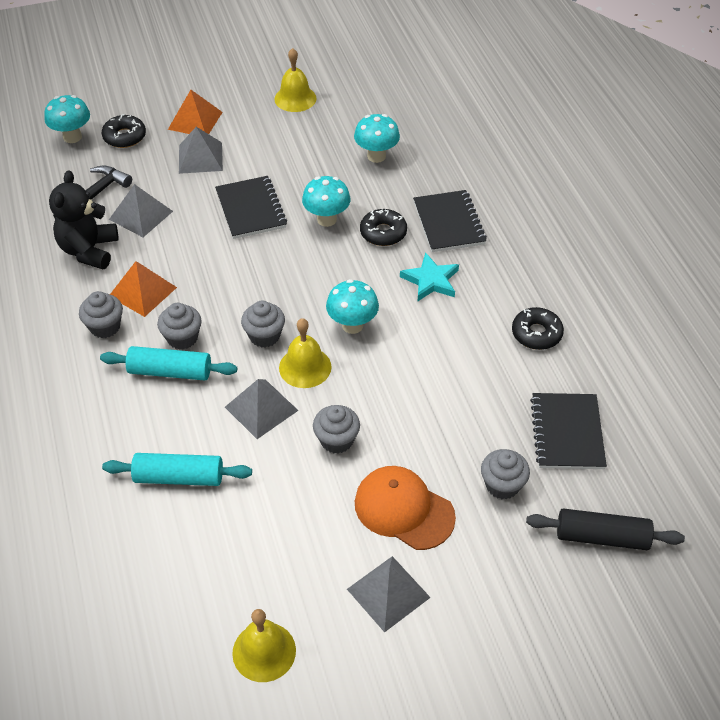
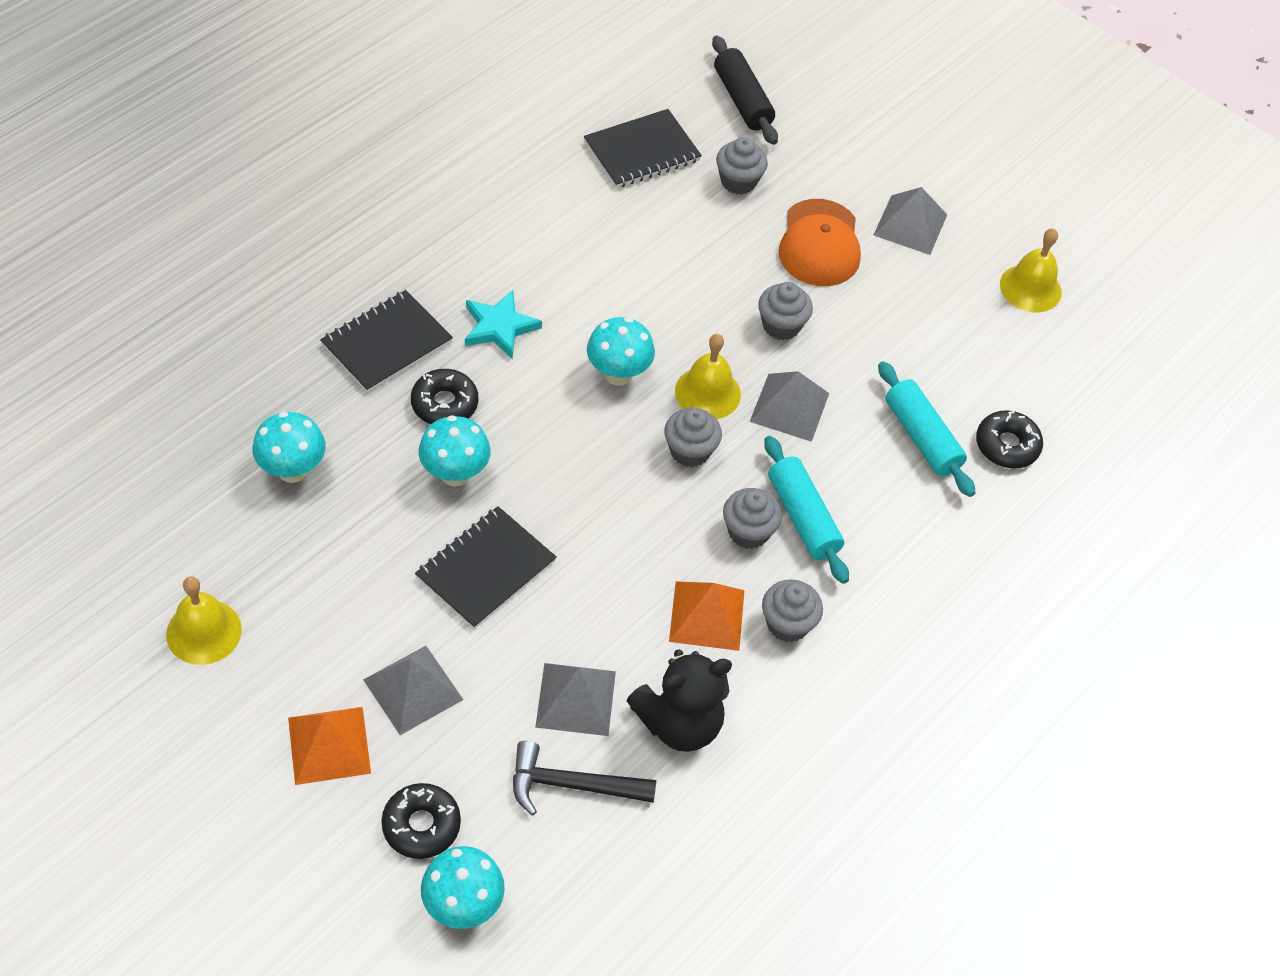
camera: 125 degrees left, 5 degrees up
black donut [512,307,564,350] -> black donut moved to [976,410,1043,469]

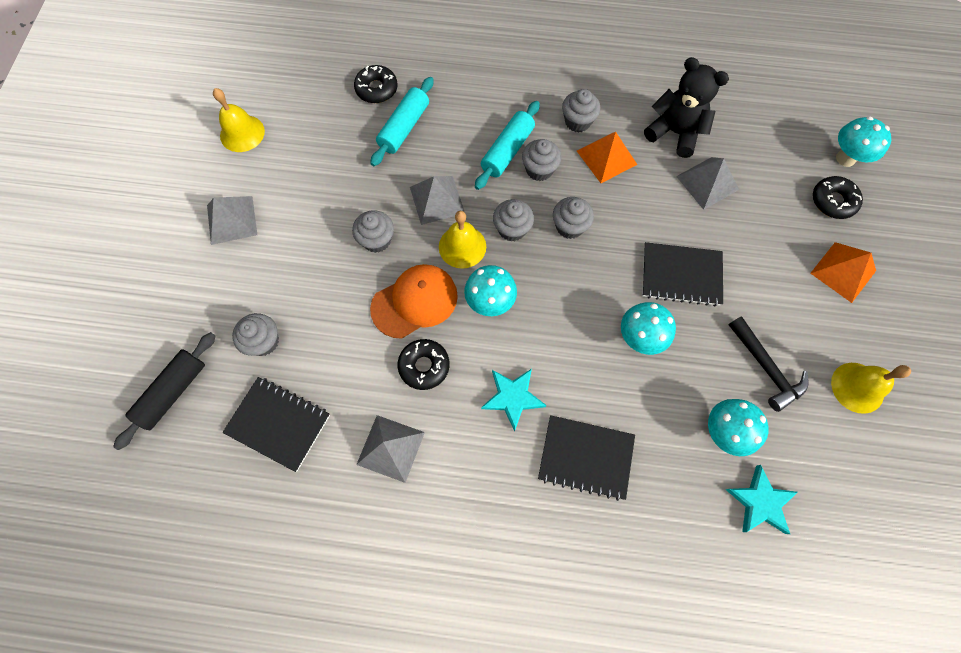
camera: 120 degrees left, 15 degrees up
grey pyramid [363,646,463,735] -> grey pyramid moved to [356,415,425,483]
black donut [411,369,478,424] -> black donut moved to [398,339,450,390]
black hammer [513,741,656,815] -> black hammer moved to [728,316,808,412]
orange cap [779,199,861,286] -> orange cap moved to [370,264,458,339]
none -> grey cupcake [553,197,594,239]
none -> turquoise star [725,465,798,534]

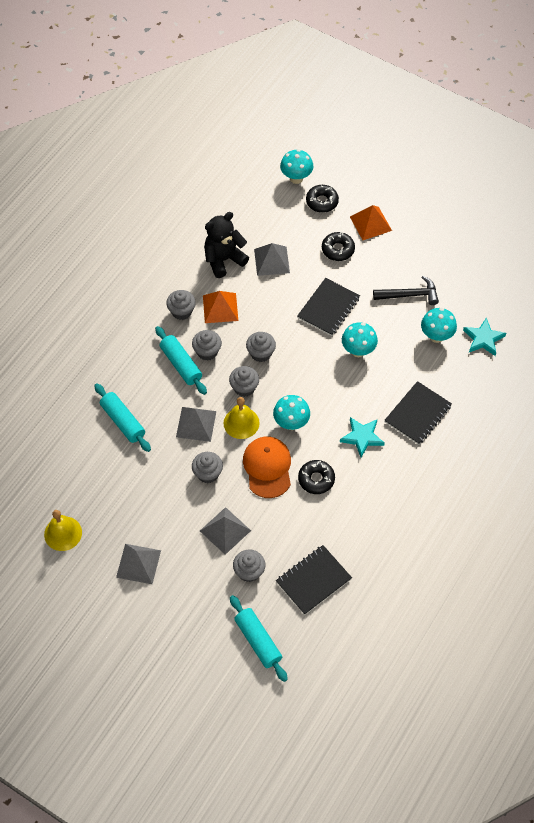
camera: 65 degrees left, 10 degrees down
black rolling pin [113,332,216,450] -> turquoise rolling pin [230,595,288,682]
black donut [354,65,398,103] -> black donut moved to [322,232,355,261]
grey pyramid [356,415,425,483] -> grey pyramid moved to [200,507,251,555]
yellow bell [831,363,911,414] -> none

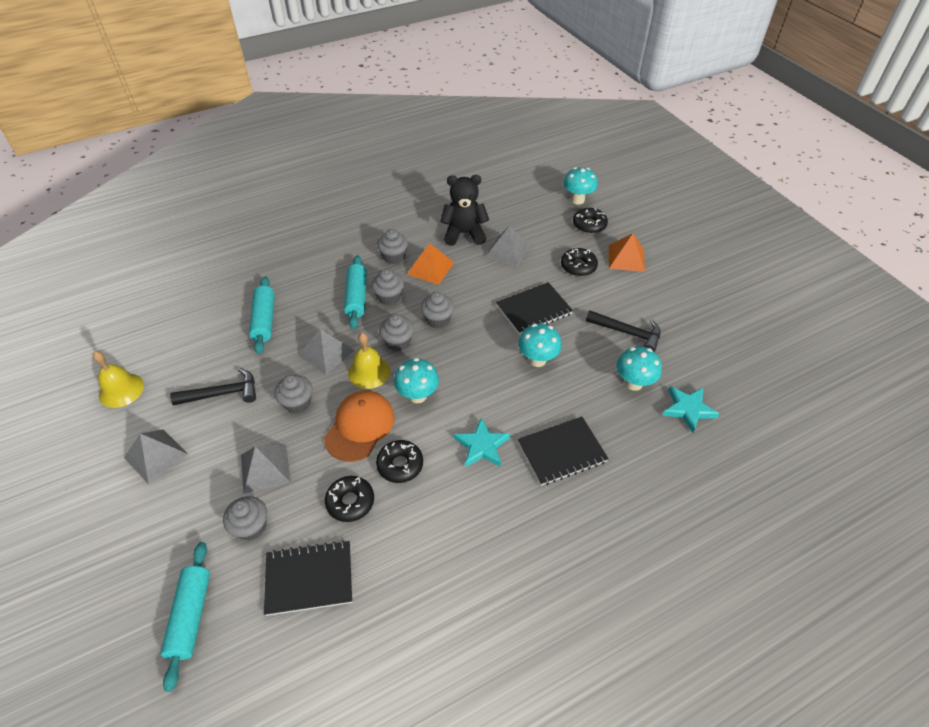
camera: 30 degrees right, 10 degrees down
none -> black hammer [170,368,256,405]
none -> black donut [325,476,374,522]

